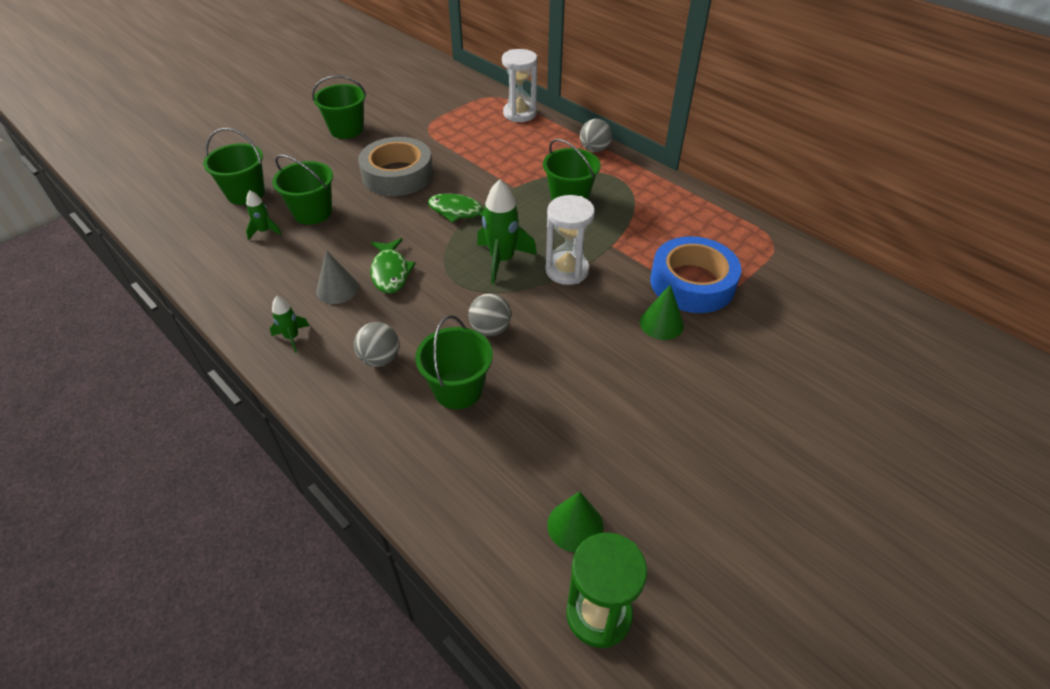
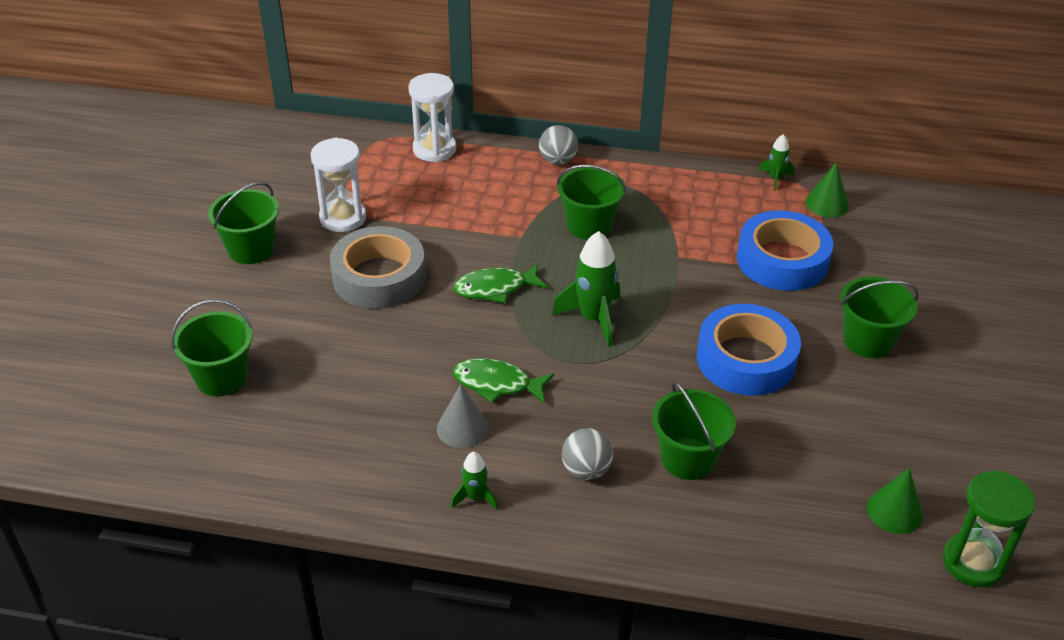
camera: 35 degrees left, 5 degrees down
green rocket [246,190,282,240] -> green rocket moved to [758,134,794,191]
green bucket [272,155,333,225] -> green bucket moved to [840,277,919,358]
green fish [370,238,416,294] -> green fish turned 150 degrees clockwise [453,358,554,404]
grey ball [468,293,511,336] -> none
white hourglass [546,195,595,285] -> white hourglass moved to [311,137,366,232]
green cone [640,285,684,340] -> green cone moved to [806,162,849,218]
none -> blue tape [697,304,801,396]

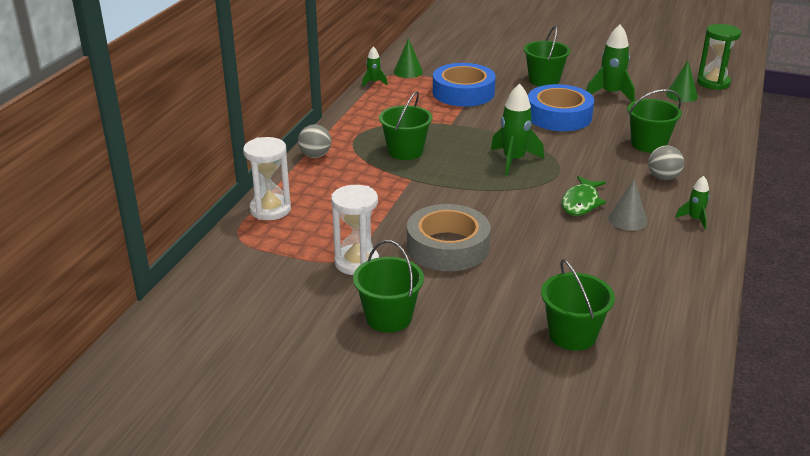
camera: 80 degrees left, 10 degrees down
green fish [453,263,548,303] -> none
none -> green rocket [586,24,635,102]

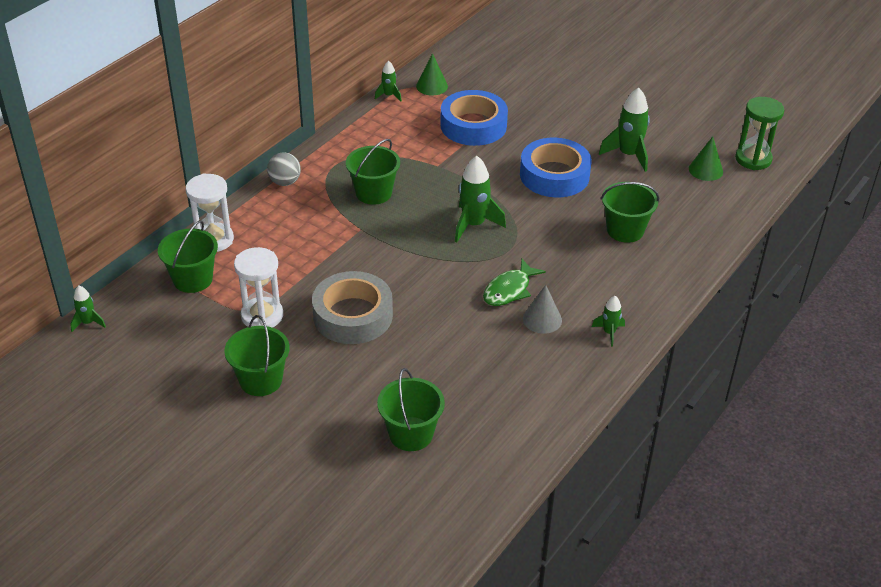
camera: 15 degrees right, 10 degrees up
green bucket [524,26,570,86] -> green bucket moved to [158,220,218,293]
grey ball [648,146,684,180] -> none
none -> green rocket [70,286,106,332]

